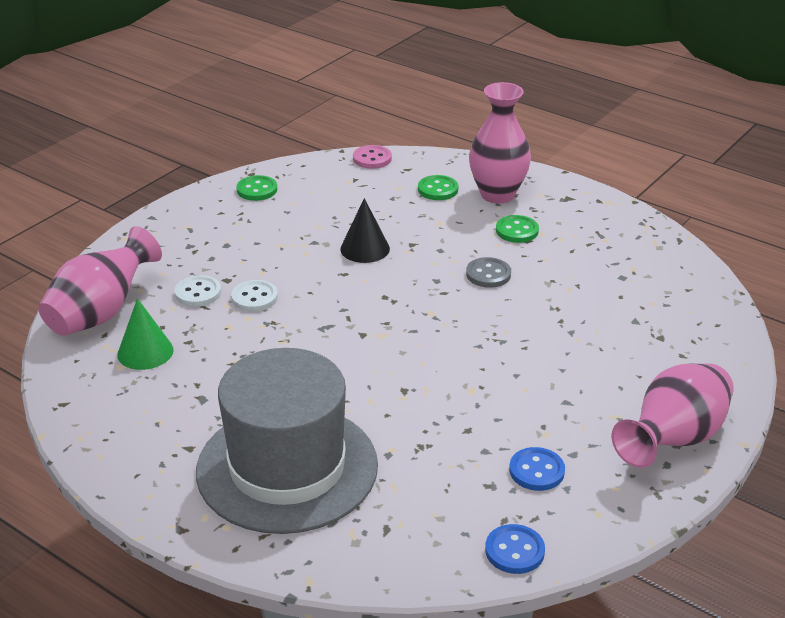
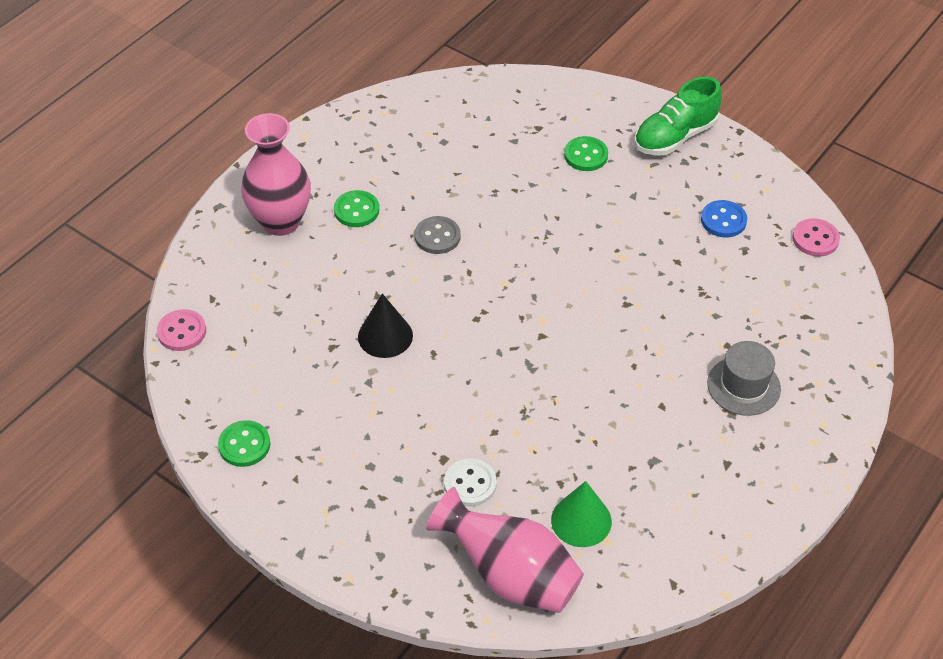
camera: 90 degrees left, 15 degrees up
grey hat [196,348,378,534] -> grey hat [707,341,781,416], size x0.44
white button [231,280,278,312] -> none
green button [418,175,458,200] -> green button moved to [564,136,608,171]
blue button [485,524,545,574] -> pink button [792,218,840,257]
pink vase [612,363,734,468] -> green shoe [634,77,722,156]

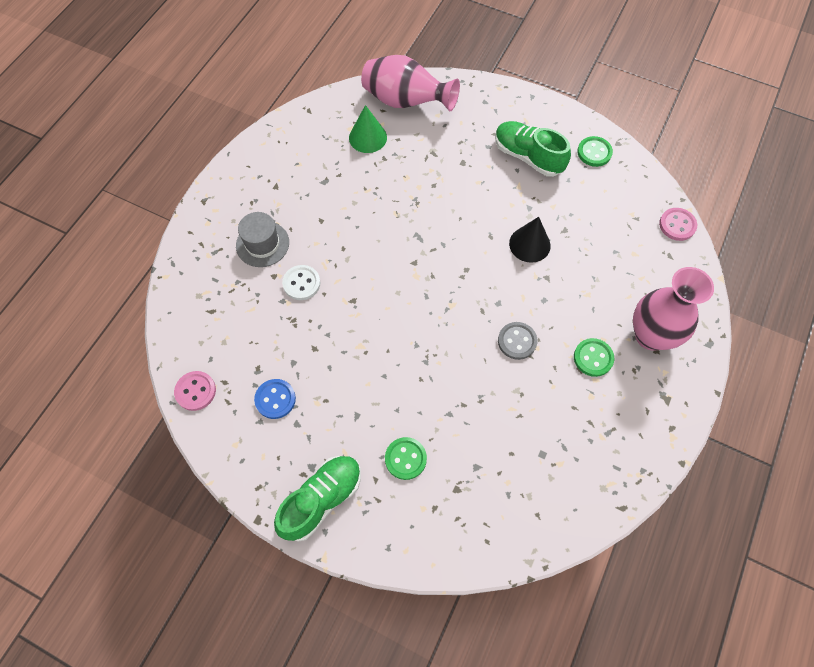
camera: 170 degrees right, 15 degrees up
white button [444,458,497,506] -> white button moved to [282,265,320,300]
none -> green shoe [495,121,571,177]

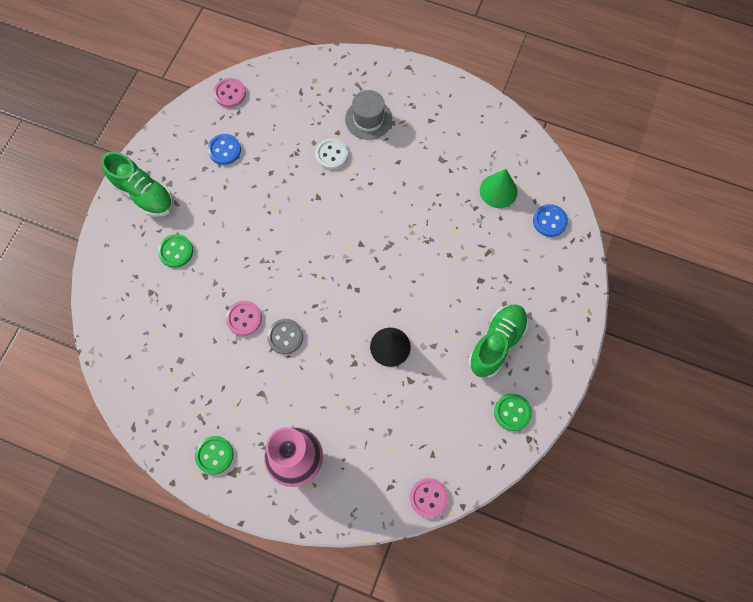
camera: 85 degrees right, 5 degrees up
pink vase [361,55,460,111] -> blue button [533,204,568,237]
green button [574,338,614,377] -> green button moved to [195,436,233,474]
none -> pink button [226,301,262,336]

